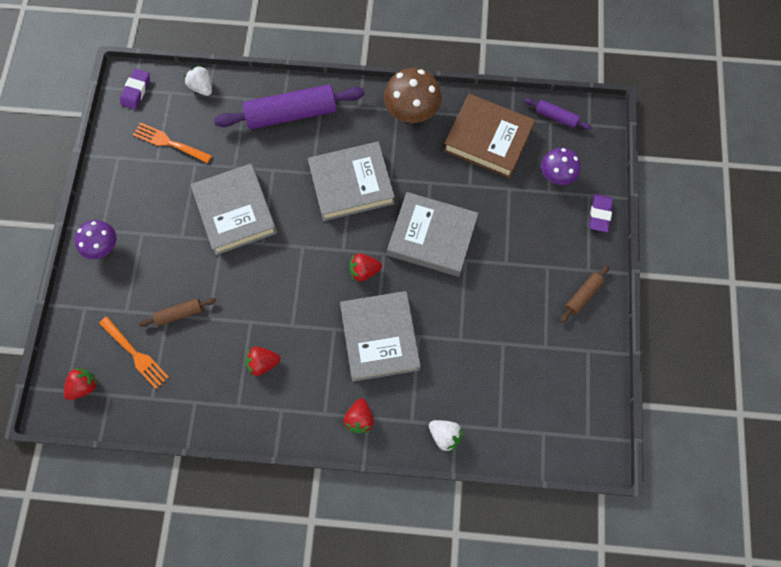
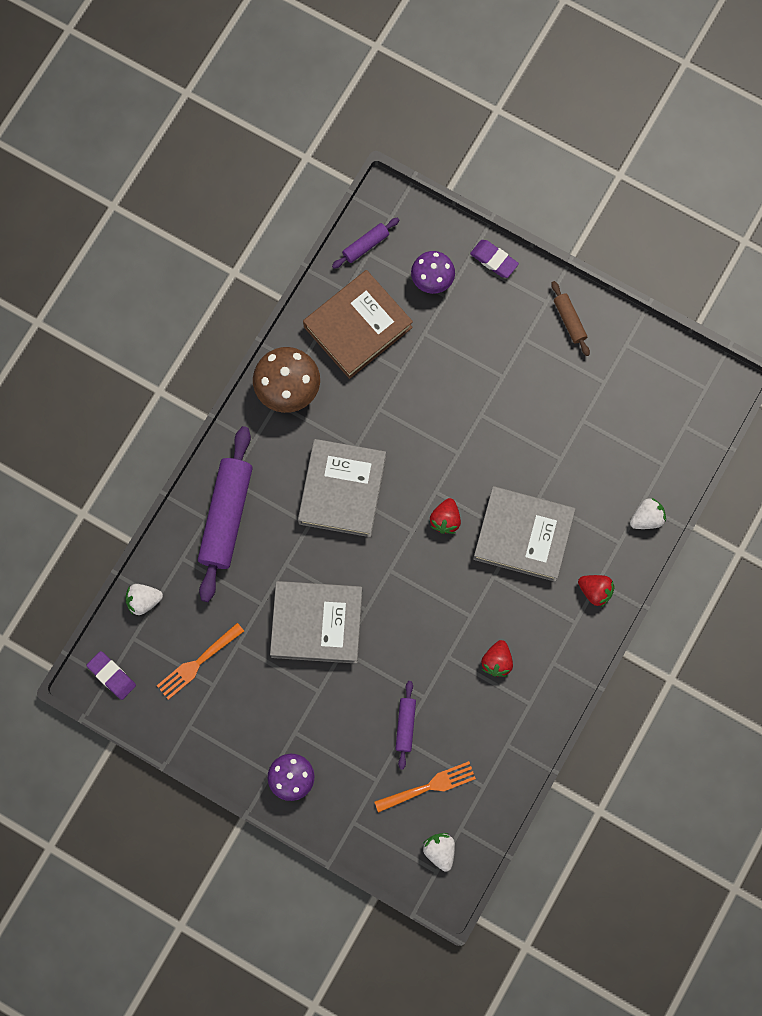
camera: 65 degrees left, 5 degrees up
red strawberry [64,368,98,400] -> white strawberry [423,833,455,872]
brown rolling pin [139,298,216,327] -> purple rolling pin [395,681,416,770]
grey book [387,192,479,277] -> none

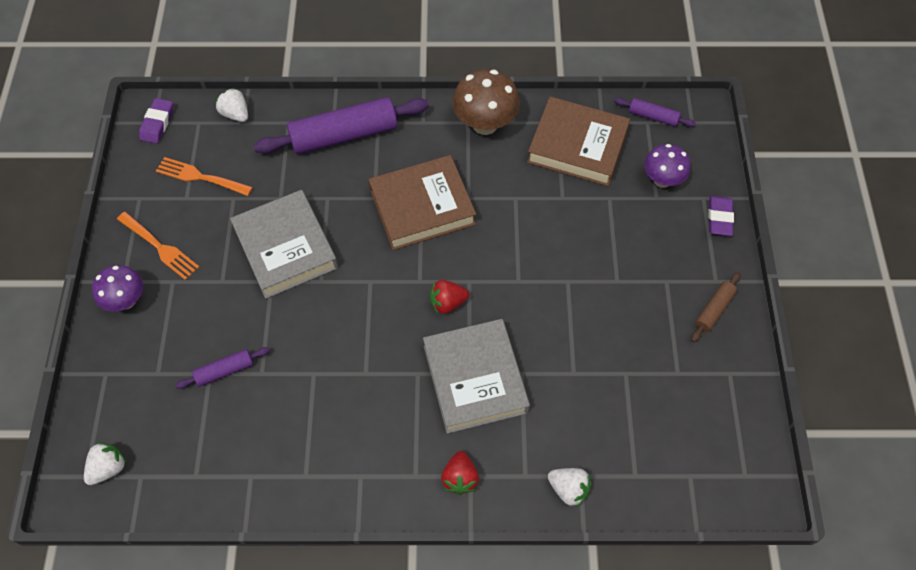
camera: 60 degrees right, 15 degrees down
grey book [298,439,386,537] -> brown book [369,155,476,250]
orange fork [374,761,476,813] -> orange fork moved to [117,212,199,280]
red strawberry [481,640,513,677] -> none

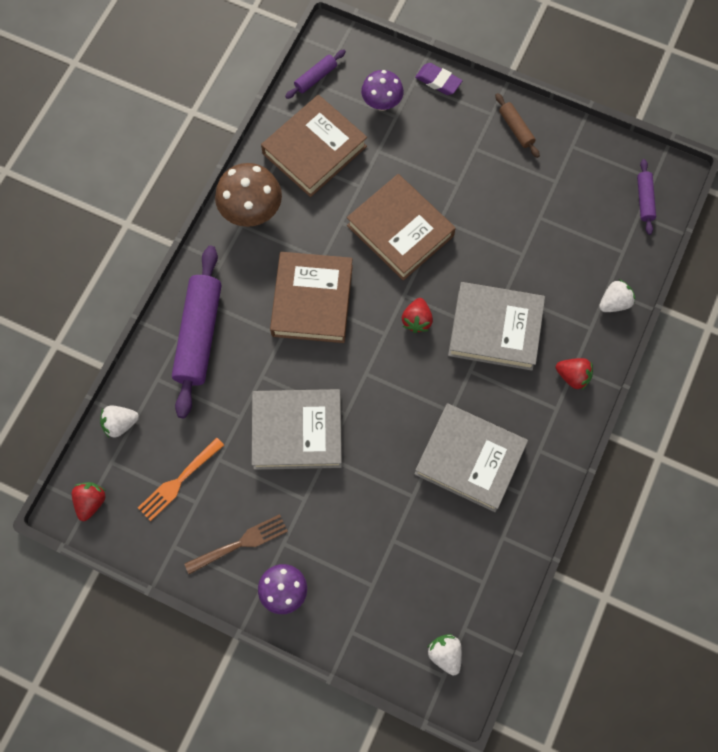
camera: 65 degrees left, 10 degrees up
orange fork [117,212,199,280] -> brown fork [184,514,288,574]
purple eraser [139,98,173,144] -> red strawberry [72,482,106,521]
purple rolling pin [175,347,270,389] -> purple rolling pin moved to [637,159,656,235]
none -> brown book [347,174,456,281]
none -> grey book [414,403,528,512]

